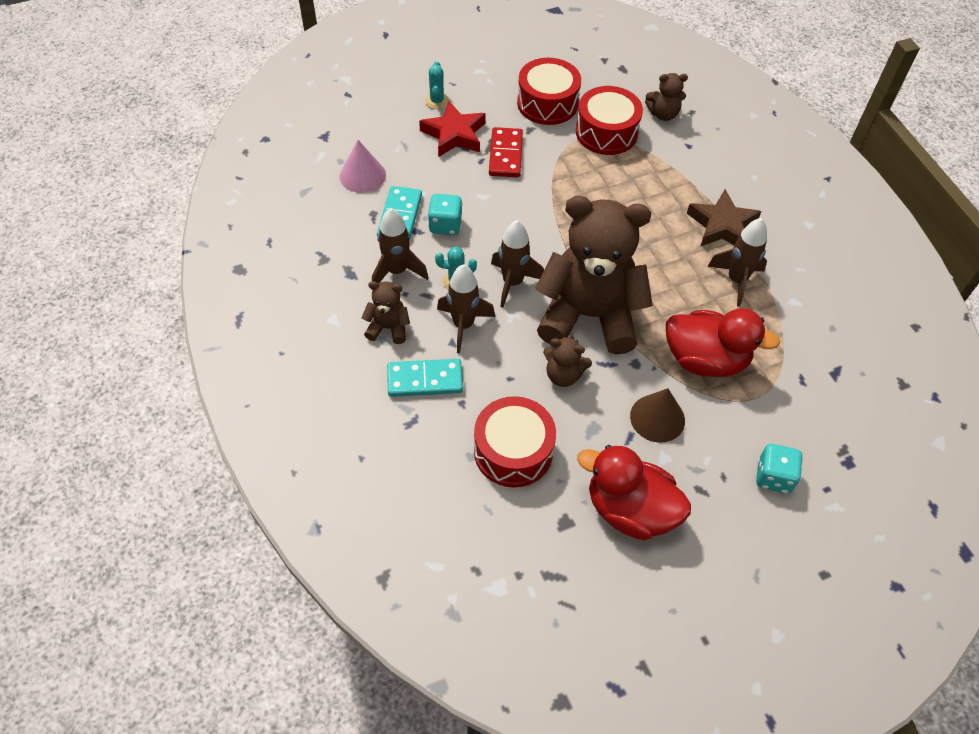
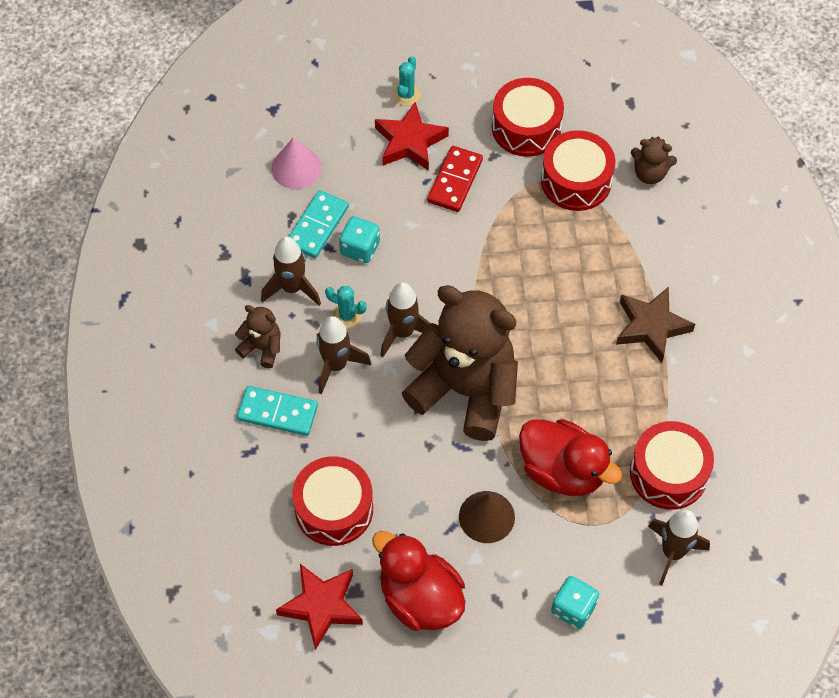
camera: 20 degrees right, 5 degrees up
brown teddy bear [543,336,592,387] -> none
brown rocket [707,218,767,307] -> brown rocket moved to [648,510,710,585]
none -> red star [276,564,363,650]
none -> red drum [630,421,714,510]

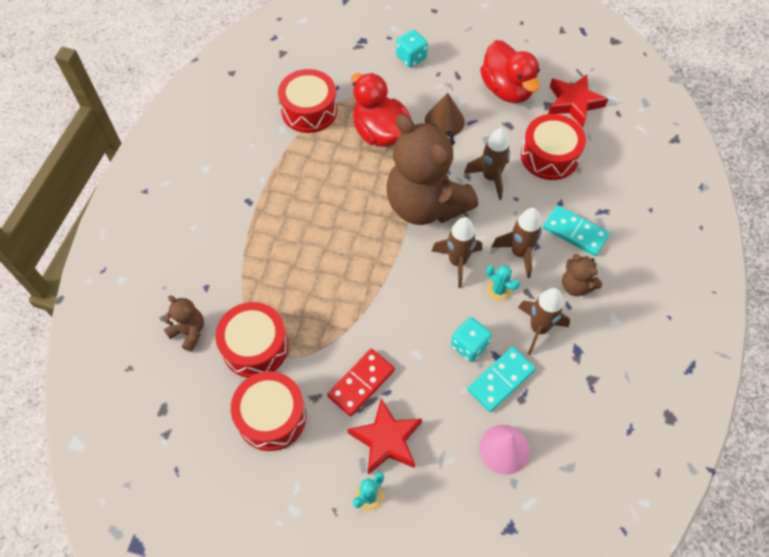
camera: 160 degrees left, 0 degrees up
brown star [616,287,695,363] -> none
brown rocket [648,510,710,585] -> brown rocket moved to [464,128,510,200]

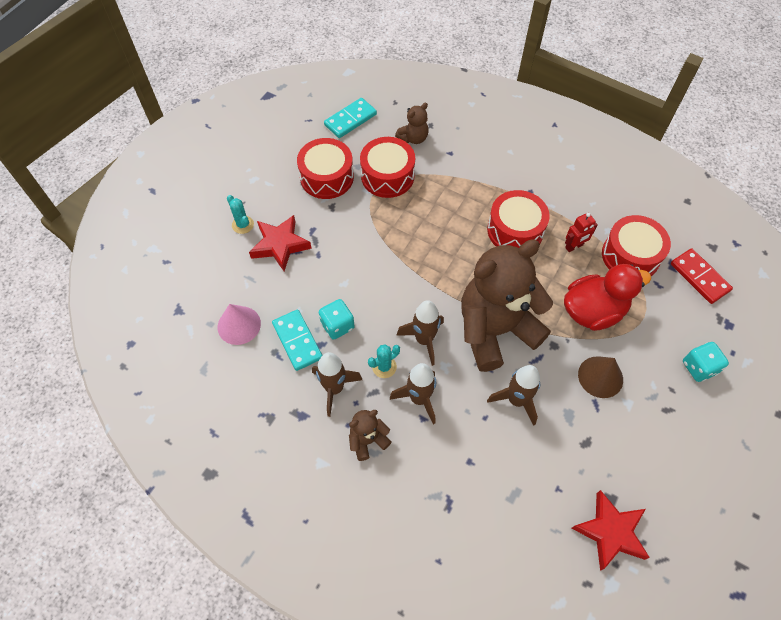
camera: 105 degrees right, 0 degrees up
red domino [327,349,395,417] -> red domino moved to [671,248,733,304]
red duck [480,40,540,103] -> none
red drum [521,114,586,180] -> red drum moved to [487,190,550,248]
turquoise domino [543,205,610,256] -> turquoise domino moved to [324,98,377,138]
none -> red robot [565,213,598,252]

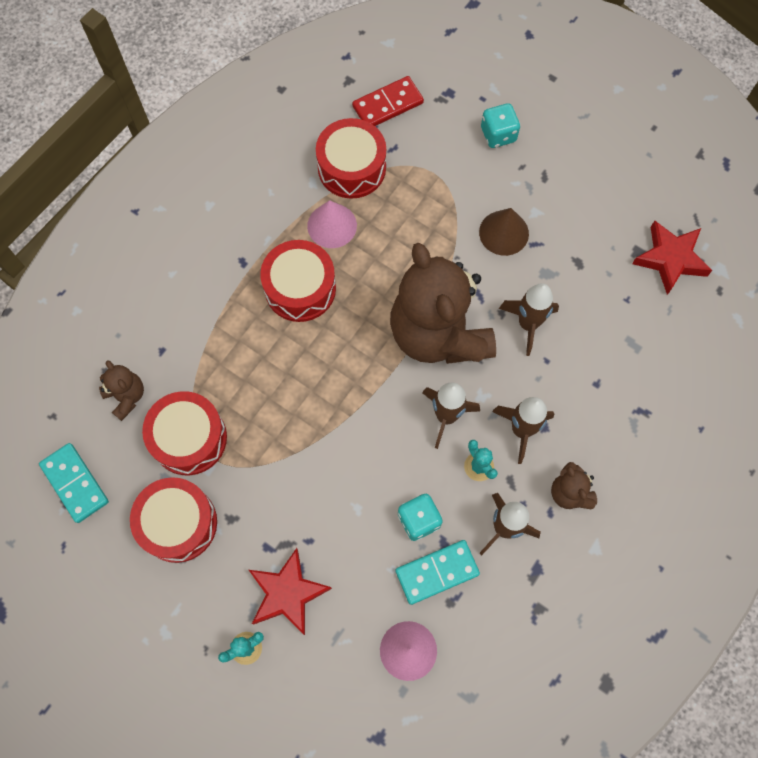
camera: 85 degrees left, 10 degrees up
red duck [564,264,651,331] -> none
red robot [565,213,598,252] -> pink cone [307,200,357,248]

